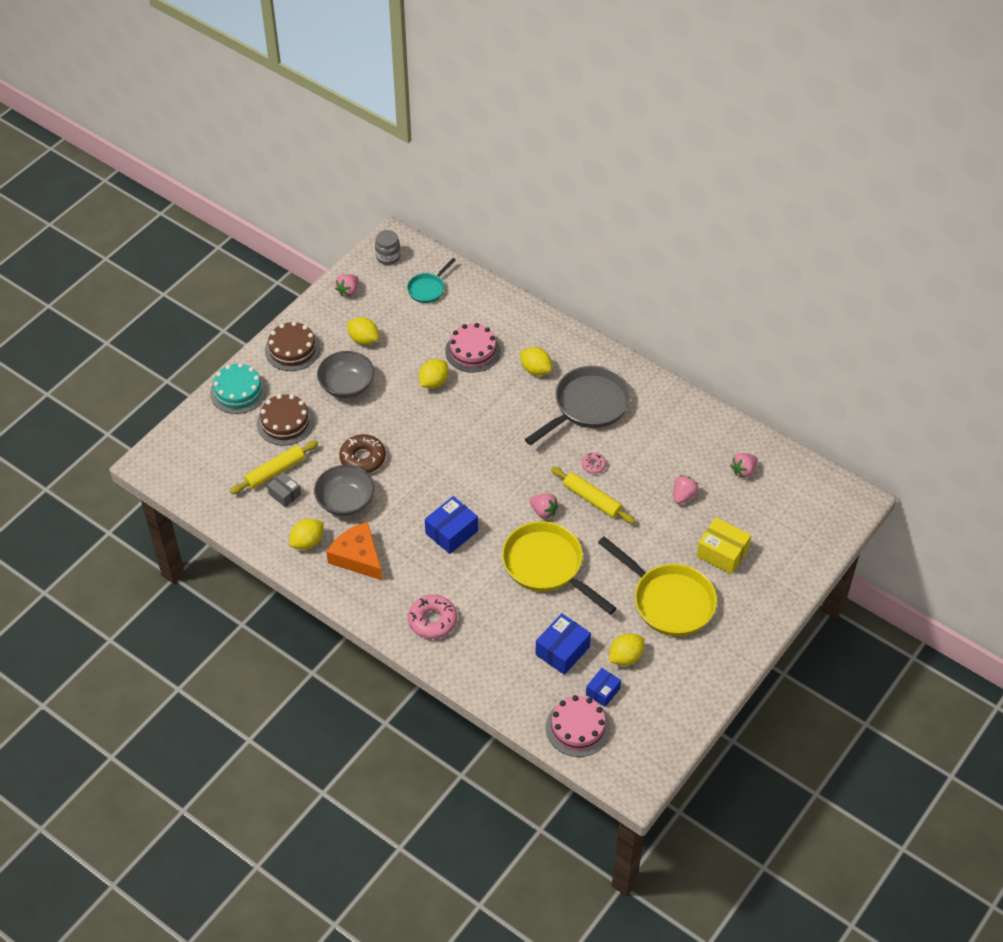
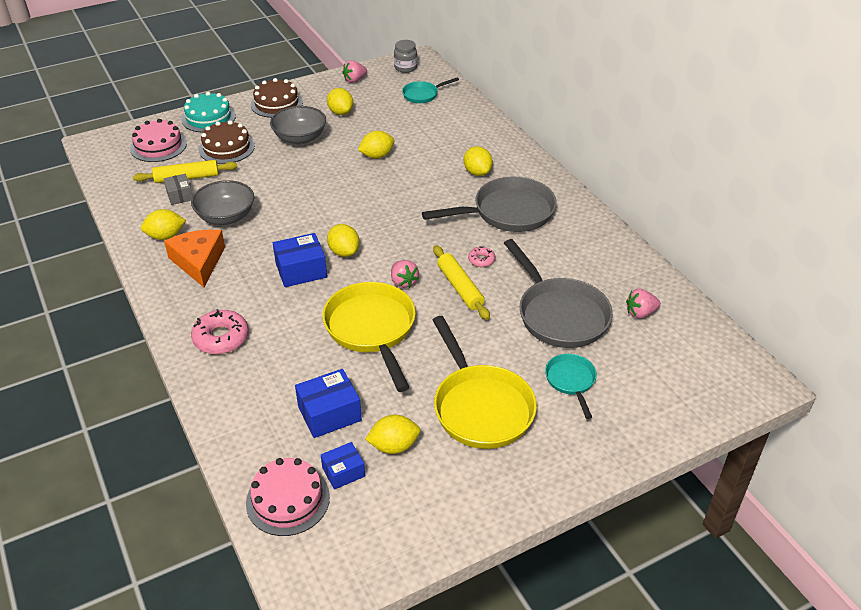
camera: 25 degrees right, 10 degrees down
brown donut [339,434,386,473] -> none
pink cake [445,323,501,373] -> pink cake moved to [130,119,187,162]
pink strawberry [674,475,699,504] -> grey pan [504,239,613,348]
yellow box [696,517,751,574] -> turquoise pan [545,354,597,419]
none -> yellow lemon [327,224,360,257]

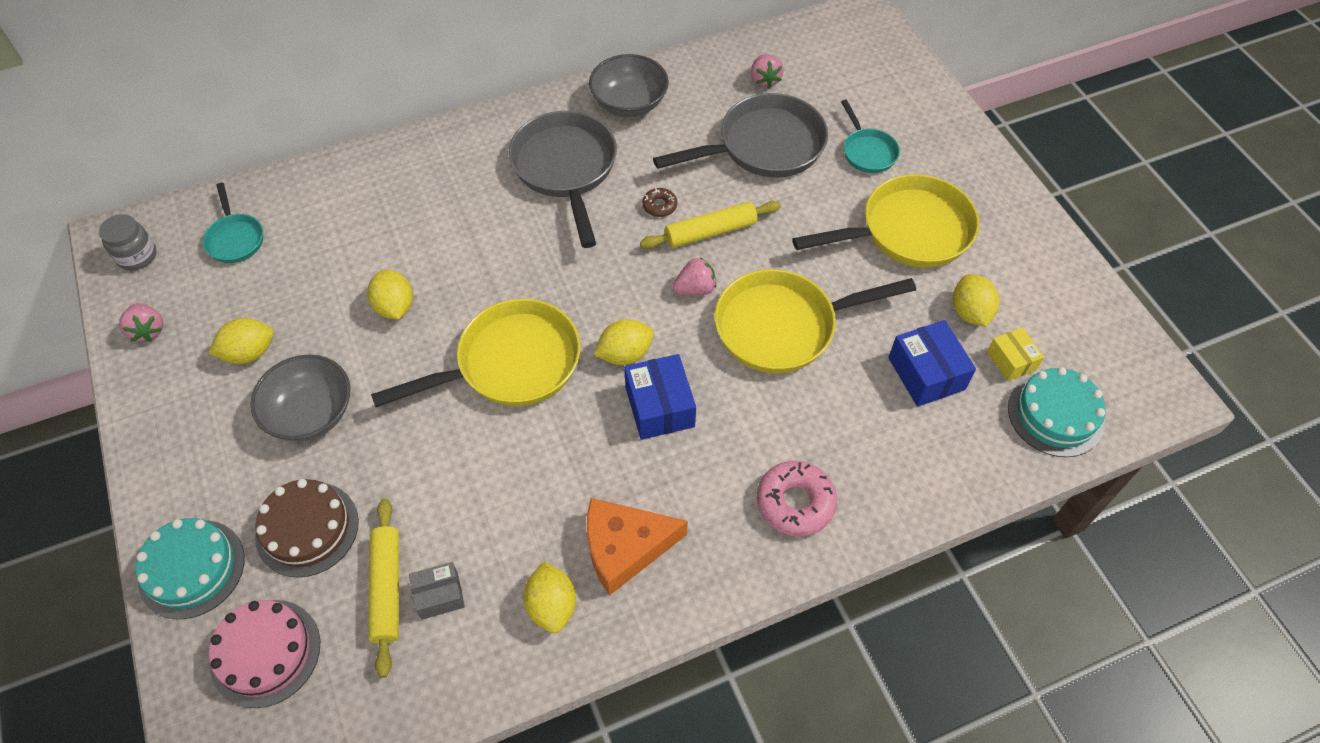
camera: 85 degrees left, 15 degrees up
grey bowl [191,180,254,225] -> grey bowl moved to [589,54,669,117]
pink cake [246,458,330,536] -> turquoise cake [1008,367,1106,457]
brown cake [251,78,303,118] -> none
blue box [321,442,365,490] -> yellow box [987,327,1044,381]
yellow lemon [464,146,493,176] -> none
pink donut [468,246,495,267] -> brown donut [642,188,677,217]
turquoise pan [545,354,597,419] -> turquoise pan turned 105 degrees counterclockwise [841,100,900,173]
none -> yellow pan [371,299,581,407]

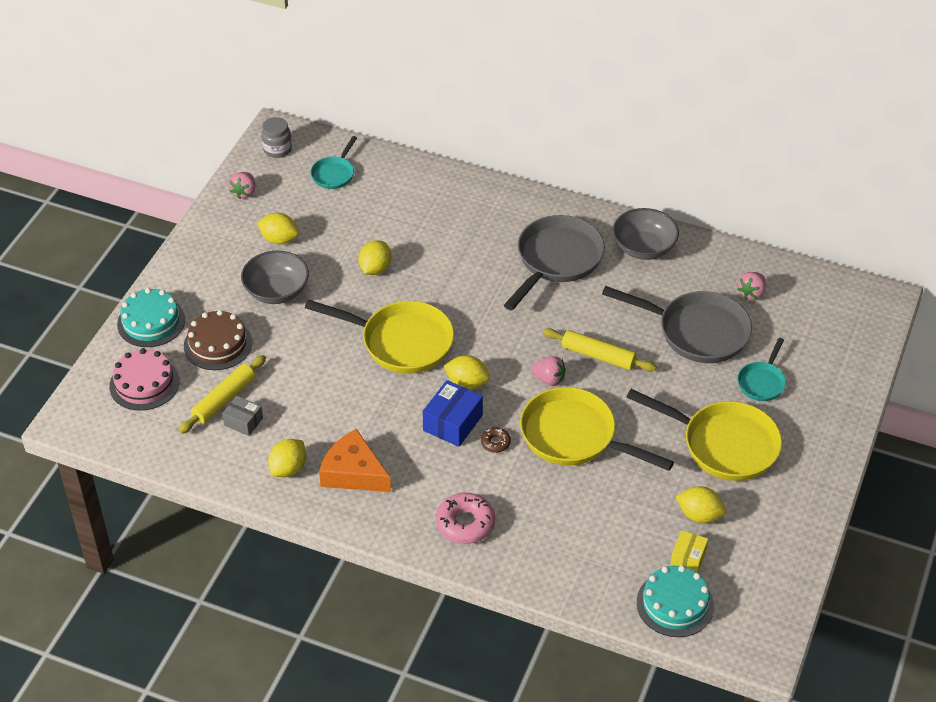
camera: 45 degrees right, 10 degrees down
brown donut [642,188,677,217] -> brown donut moved to [481,427,511,453]
blue box [888,320,976,407] -> none
yellow lemon [953,274,999,327] -> yellow lemon turned 75 degrees clockwise [675,486,726,523]

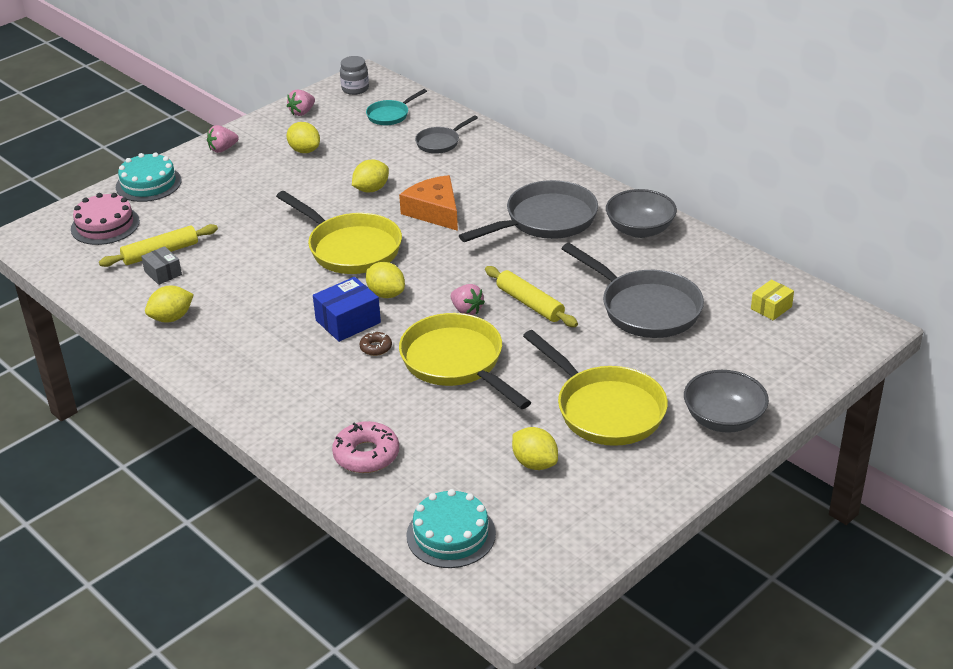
camera: 25 degrees right, 10 degrees down
brown cake [184,310,252,370] -> none
grey bowl [241,251,309,304] -> grey bowl moved to [684,370,769,433]
orange cheese [319,429,391,492] -> orange cheese moved to [399,175,458,231]
pink donut [436,493,495,544] -> pink donut moved to [332,421,399,473]
yellow box [670,530,708,573] -> yellow box moved to [751,279,794,320]
pink strawberry [737,272,766,300] -> pink strawberry moved to [207,125,238,153]
turquoise pan [737,338,786,401] -> none
none -> grey pan [415,115,478,154]

